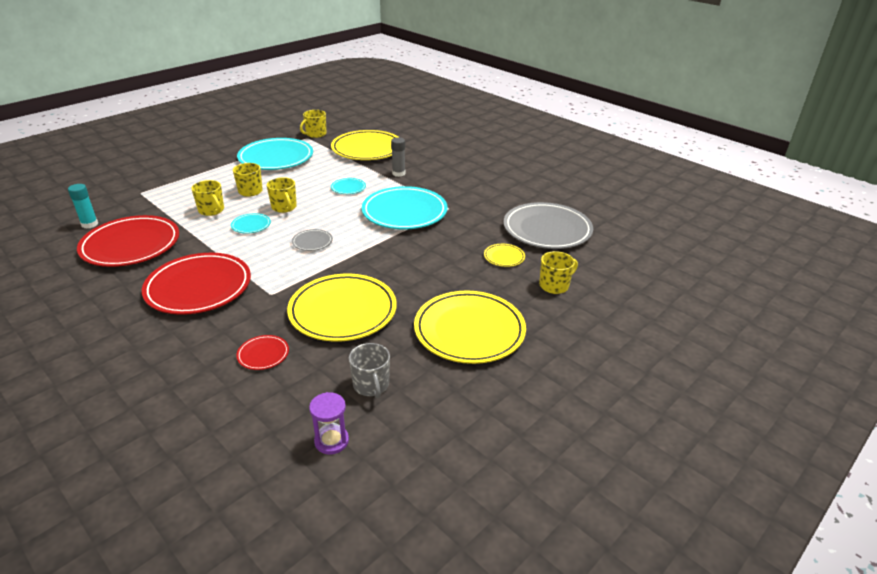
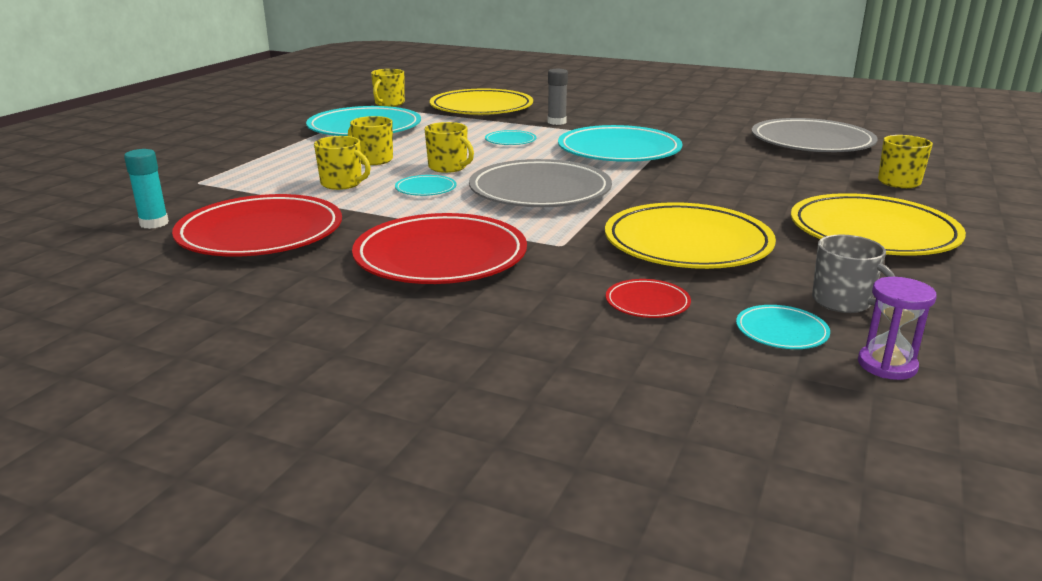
camera: 20 degrees left, 10 degrees down
grey plate [292,229,333,251] -> grey plate [469,159,612,207], size x2.30
yellow plate [484,244,525,267] -> none
none -> turquoise plate [736,305,830,349]

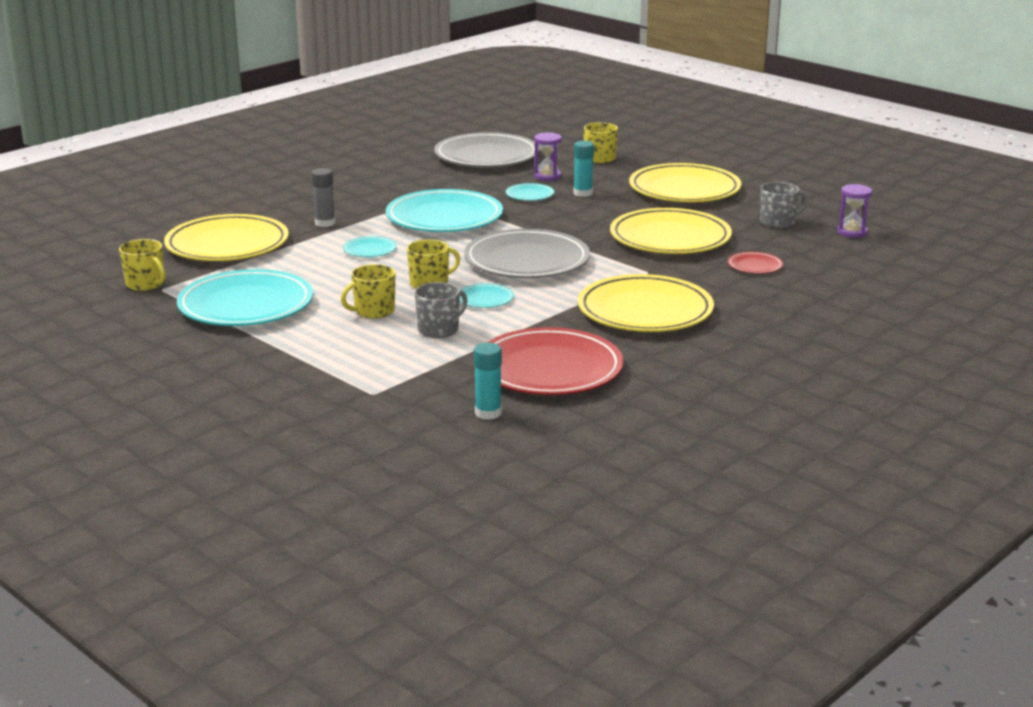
camera: 70 degrees left, 0 degrees up
yellow mug [314,136,371,190] -> grey mug [415,282,468,338]
red plate [352,213,527,284] -> yellow plate [578,274,714,332]
turquoise plate [736,305,830,349] -> turquoise plate moved to [506,183,554,201]
none -> purple hourglass [534,133,562,181]
none -> turquoise glue stick [573,141,594,197]

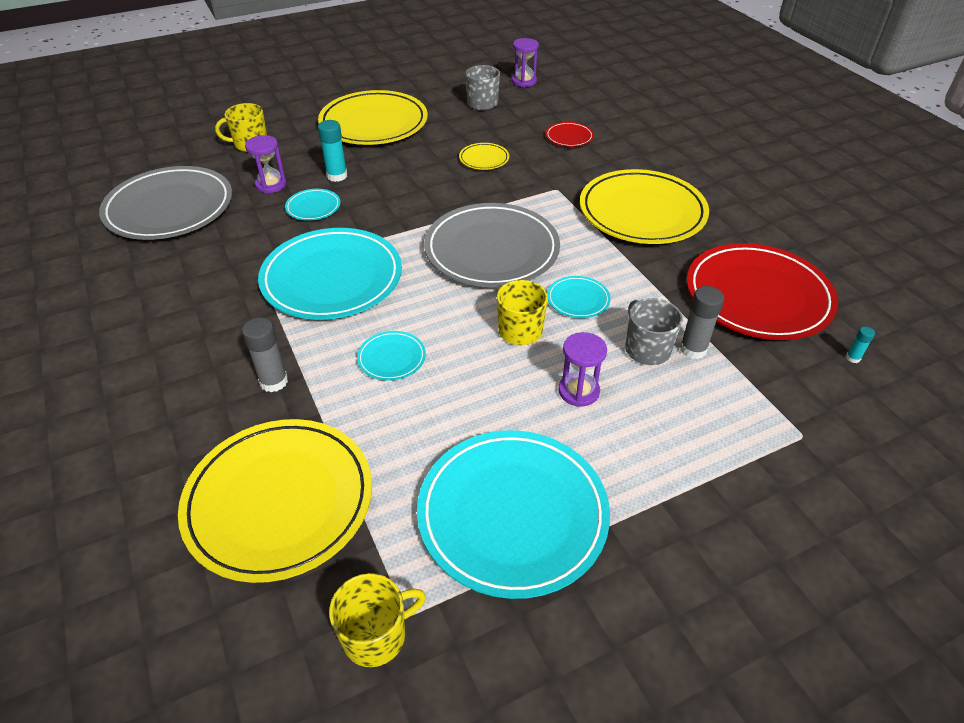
camera: 70 degrees left, 20 degrees up
yellow mug [341,264,395,318] -> purple hourglass [559,332,607,407]
turquoise glue stick [474,343,502,420] -> turquoise glue stick [846,326,875,363], size x0.51
yellow plate [610,208,732,254] -> yellow plate [459,143,509,170], size x0.43
none -> grey glue stick [680,286,724,359]

